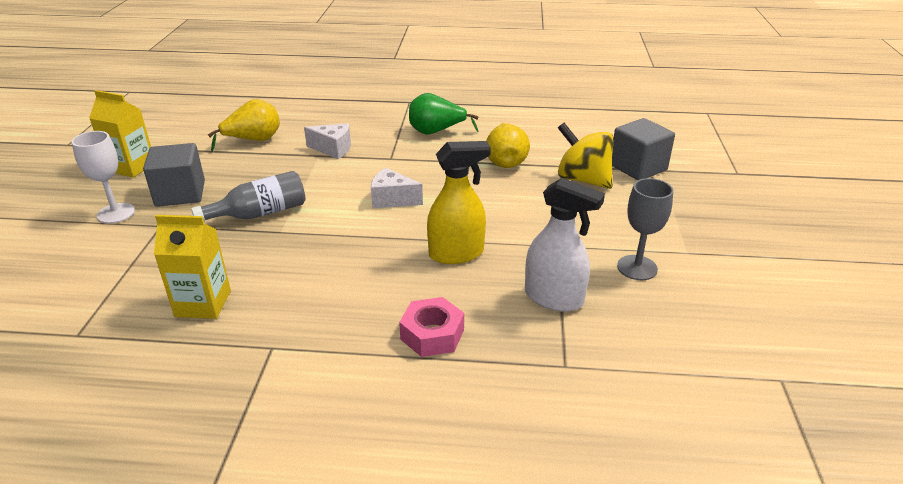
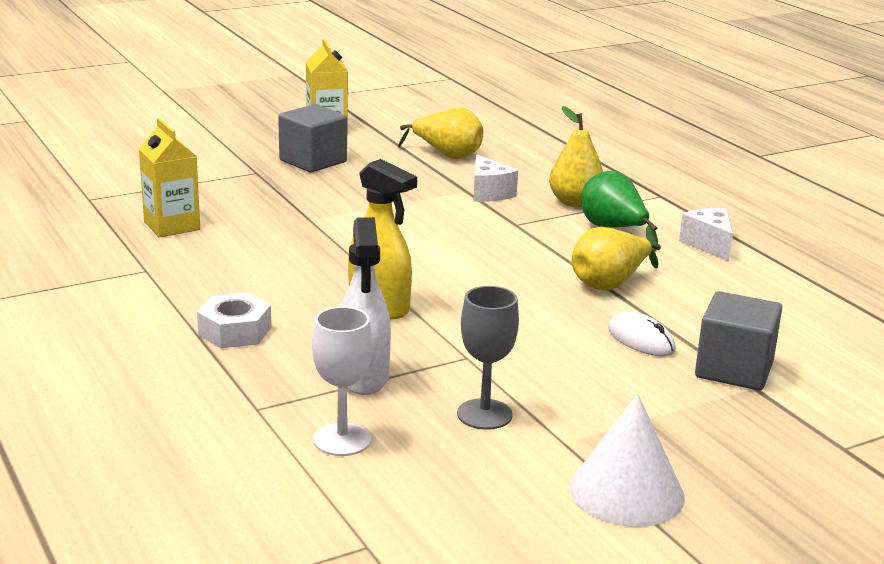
camera: 55 degrees right, 10 degrees down
white goblet [71,131,135,224] -> white goblet moved to [312,307,373,456]
grey bottle [191,171,305,221] -> none
white cheese [371,168,423,208] -> white cheese moved to [679,208,733,261]
pink nut [399,297,464,357] -> white nut [197,293,271,348]
yellow spinning top [558,123,613,189] -> white mouse [608,312,676,356]
none -> yellow pear [549,106,603,207]
none -> white cone [569,394,685,527]

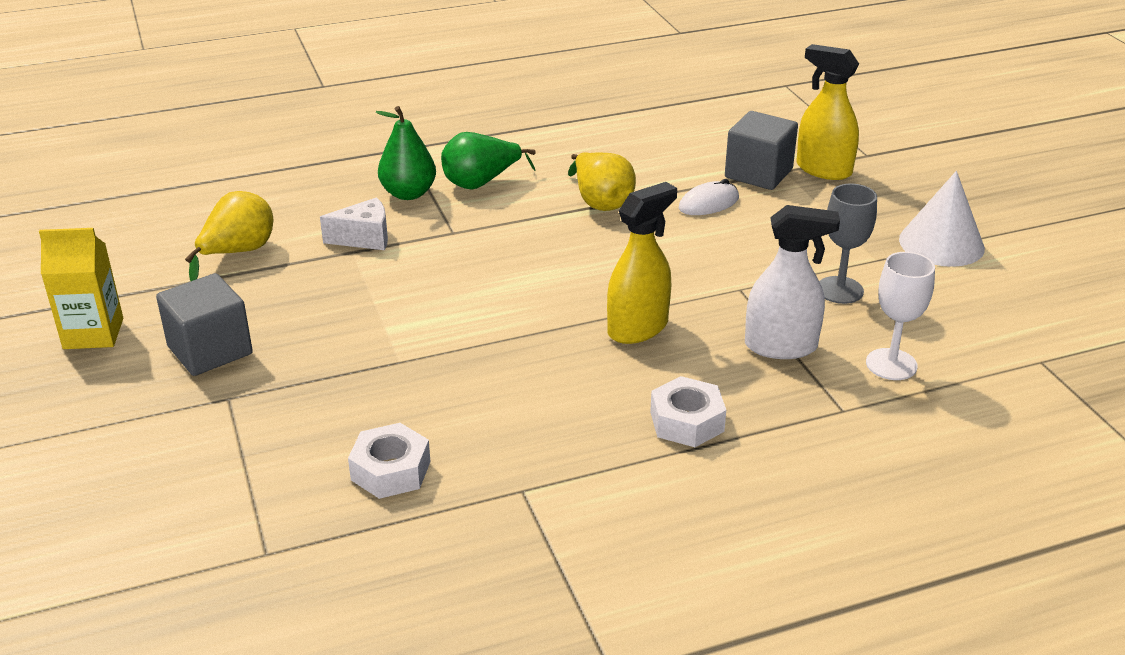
camera: 80 degrees left, 10 degrees up
yellow carton [139,118,200,238] -> white nut [348,423,430,499]
yellow pear [549,106,603,207] -> green pear [375,106,436,200]
white cheese [679,208,733,261] -> none
none -> yellow spray bottle [797,44,859,180]

